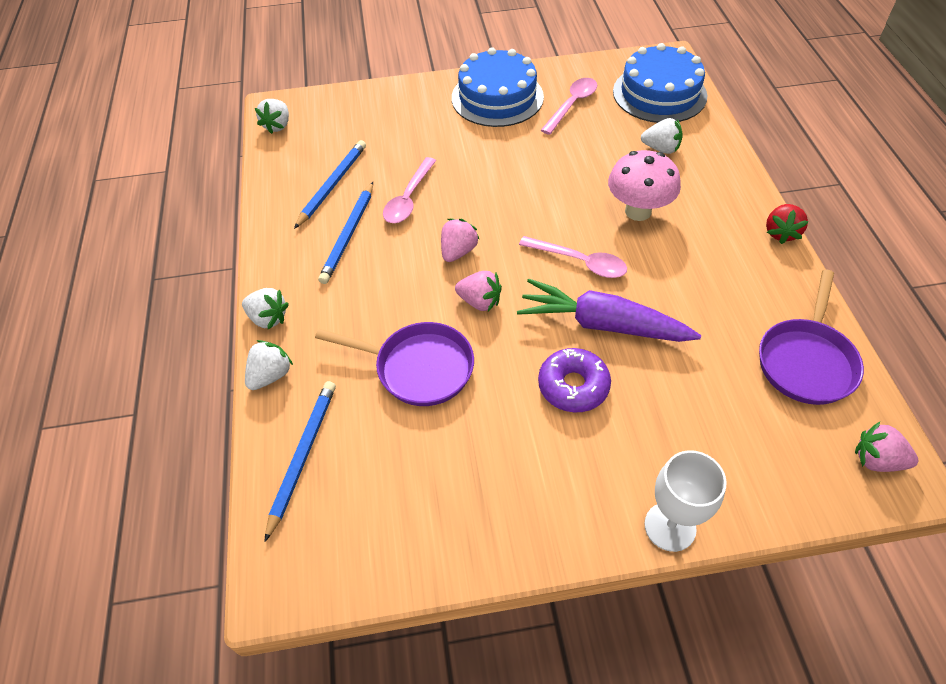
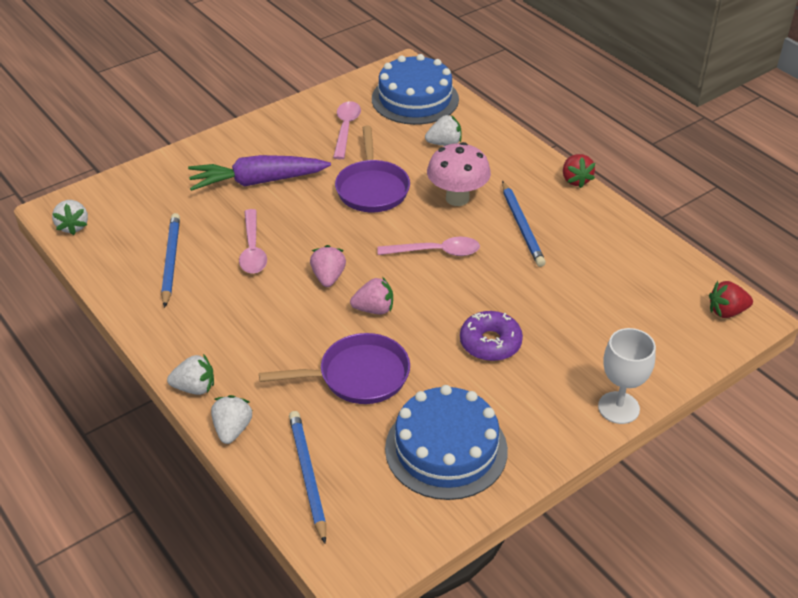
camera: 30 degrees left, 10 degrees down
blue pencil [318,182,373,284] -> blue pencil moved to [502,181,546,267]
blue cake [452,47,544,127] -> blue cake moved to [385,385,508,500]
purple carrot [517,279,701,342] -> purple carrot moved to [188,155,331,191]
purple pan [759,269,864,405] -> purple pan moved to [335,126,410,212]
pink strawberry [855,422,918,472] -> red strawberry [709,281,753,318]

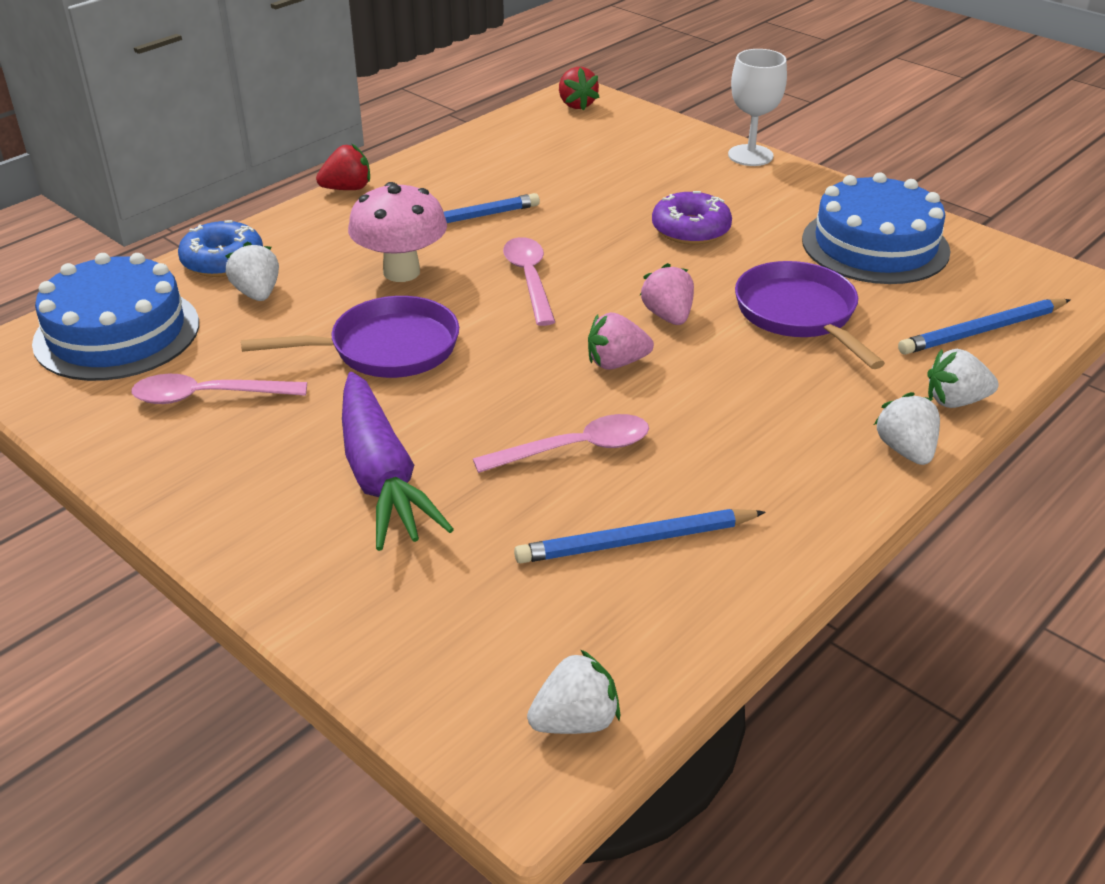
camera: 100 degrees left, 5 degrees down
none -> blue donut [178,220,263,277]

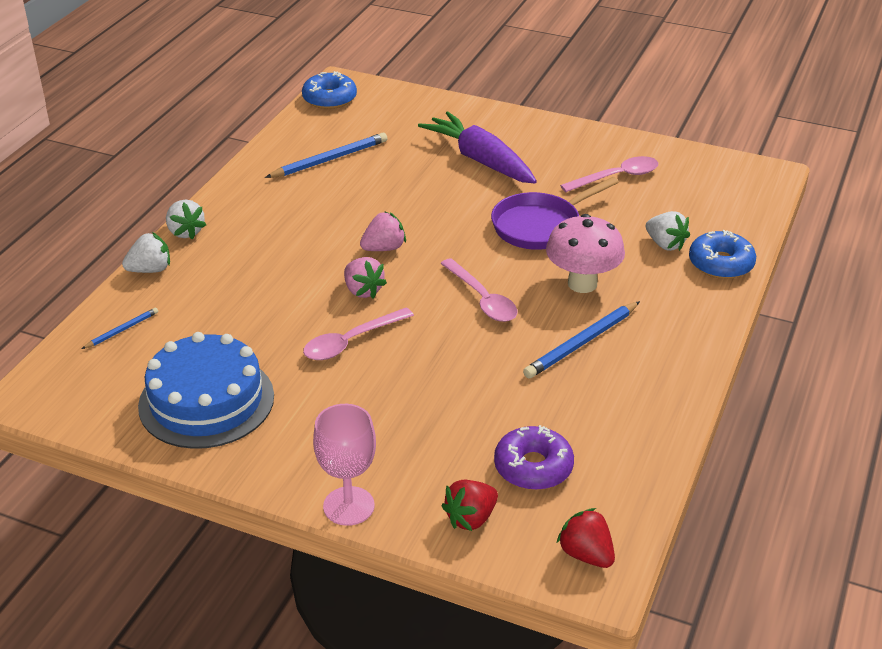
camera: 160 degrees right, 0 degrees up
blue cake [32,253,199,381] -> none
red strawberry [316,143,370,190] -> red strawberry moved to [442,480,498,531]
pink spoon [473,414,649,473] -> pink spoon moved to [303,308,414,360]
white strawberry [527,649,620,734] -> blue donut [302,71,357,109]
purple donut [652,191,732,245] -> purple donut moved to [494,425,574,490]
white goblet [728,49,787,166] -> pink goblet [313,404,376,526]
purple pan [735,261,885,369] -> none
blue pencil [898,299,1070,355] -> blue pencil [82,308,158,349], size x0.53

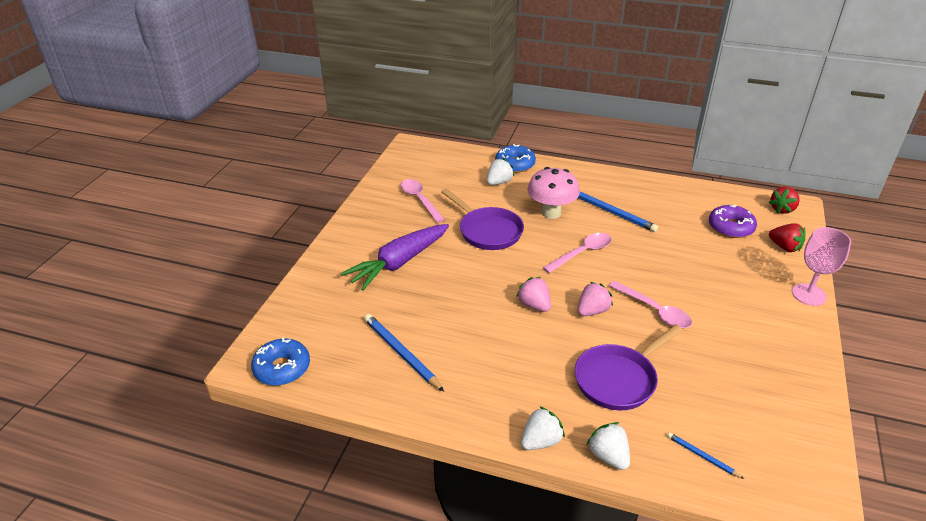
camera: 95 degrees left, 0 degrees up
blue cake [138,332,274,449] -> none
none -> purple pan [575,324,682,410]

